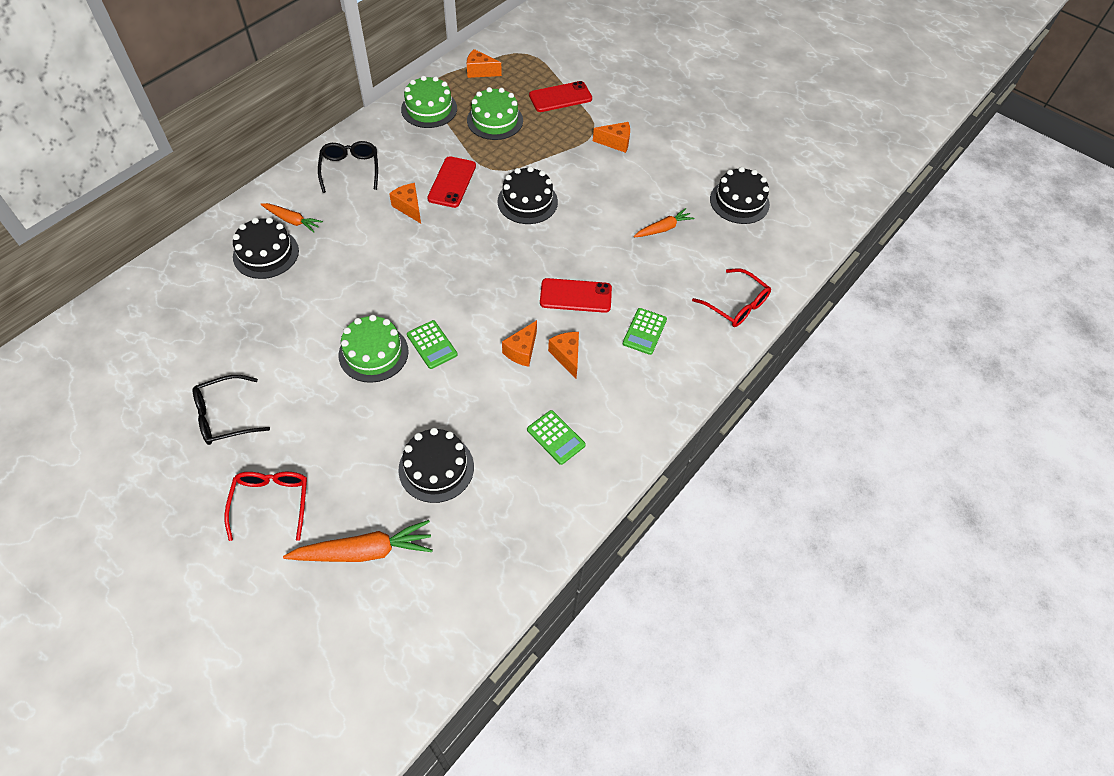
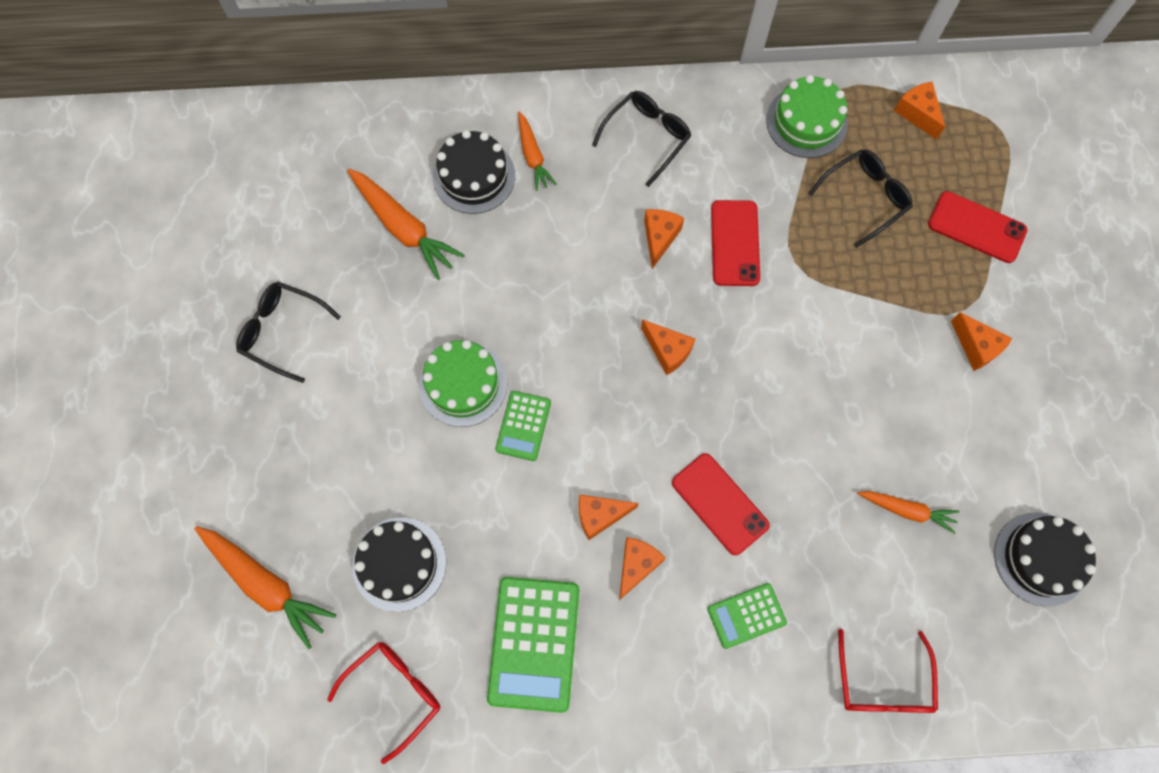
camera: 50 degrees right, 15 degrees up
red glasses [224,472,307,541] -> red glasses moved to [327,642,440,764]
red phone [427,156,476,208] -> red phone turned 60 degrees counterclockwise [711,200,760,286]
green cake [467,87,523,140] -> black glasses [809,149,913,248]
black cake [498,166,558,224] -> none
green calculator [527,410,586,465] -> green calculator [487,577,579,713], size x1.80
none -> orange carrot [347,169,465,280]
none -> orange cheese [641,319,695,375]

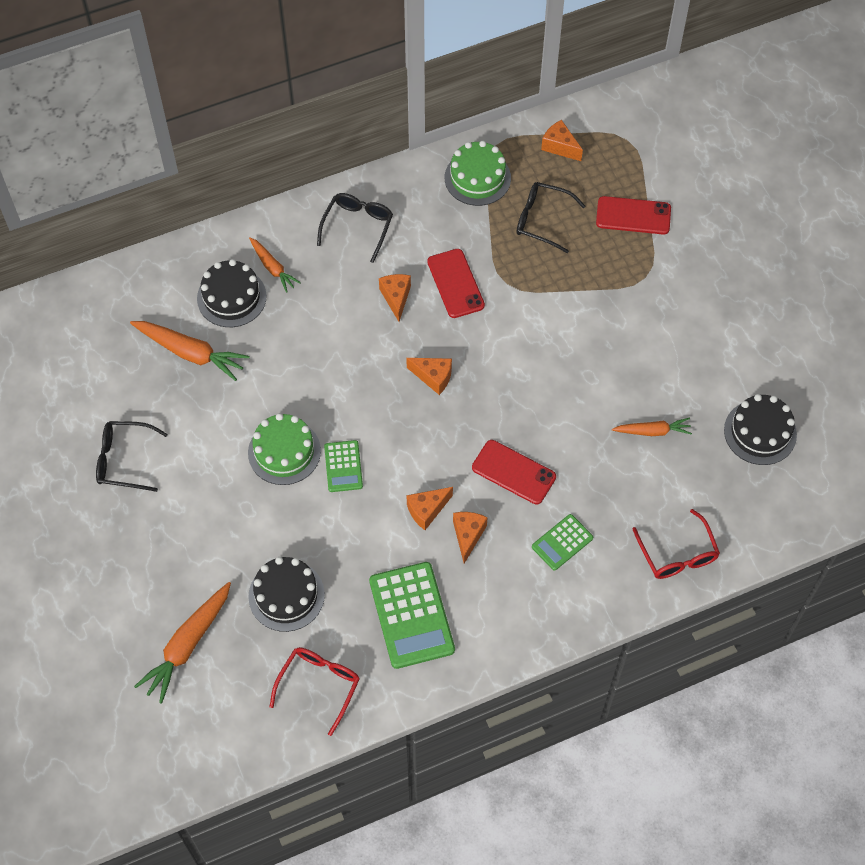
camera: 20 degrees left, 10 degrees down
orange carrot [195,526,336,649] -> orange carrot turned 105 degrees clockwise [134,582,231,704]
black glasses [809,149,913,248] -> black glasses turned 105 degrees counterclockwise [516,182,586,253]
orange cheese [951,312,1012,371] -> none

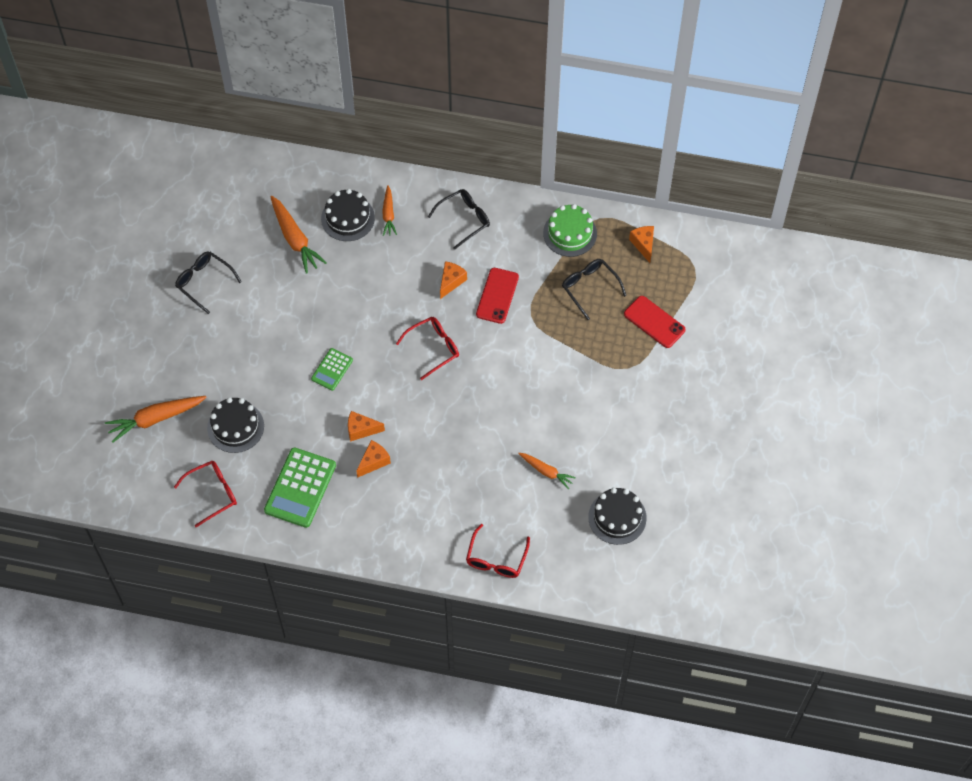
camera: 35 degrees right, 0 degrees up
green cake [248,413,321,485] -> none
orange cheese [406,358,452,395] -> red glasses [396,317,459,380]
red phone [472,440,556,504] -> none
green calculator [532,514,593,571] -> none

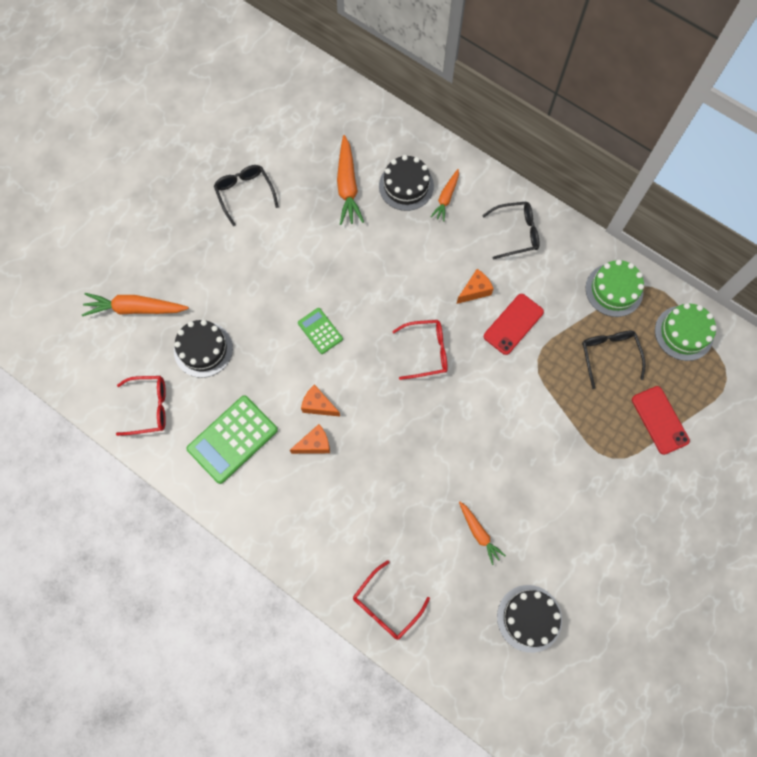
camera: 25 degrees right, 10 degrees up
green calculator [311,348,353,391] -> green calculator turned 90 degrees clockwise [298,308,343,354]
orange cheese [629,226,654,263] -> green cake [655,303,717,361]

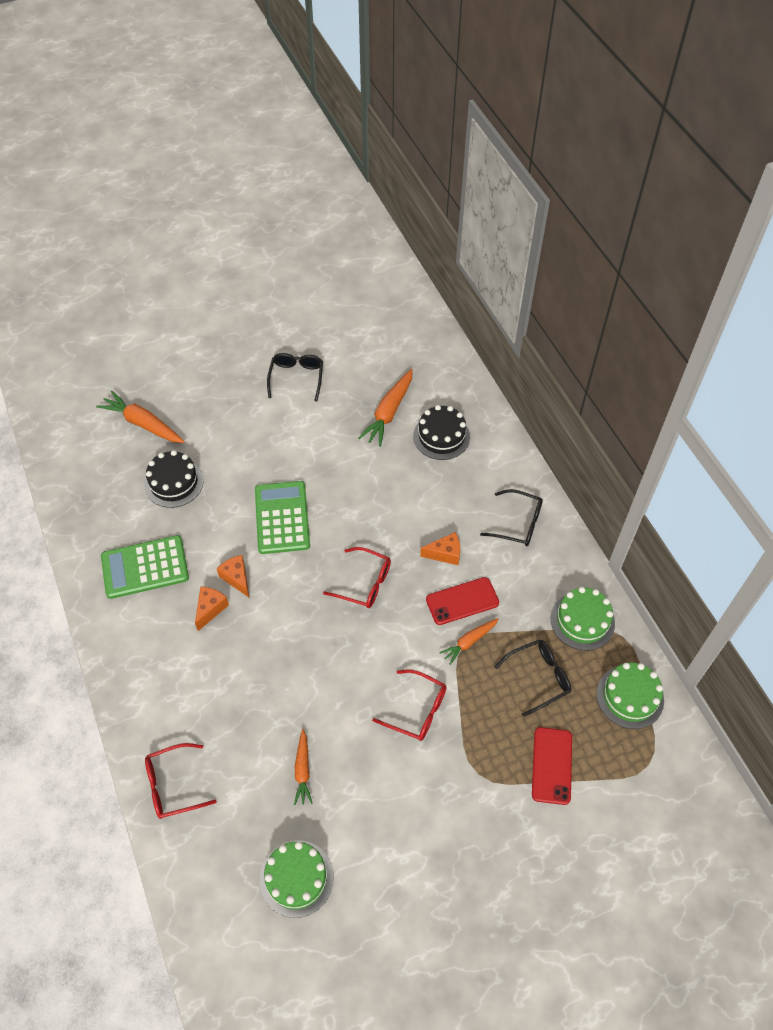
camera: 30 degrees right, 15 degrees down
red glasses [116,376,166,436] -> red glasses moved to [372,669,446,741]
orange cheese [290,424,330,454] -> orange cheese turned 75 degrees counterclockwise [195,586,229,631]
green calculator [298,308,343,354] -> green calculator [255,481,310,554], size x1.80
orange carrot [430,169,459,222] -> orange carrot moved to [439,618,499,665]
black cake [497,585,562,653] -> green cake [260,840,334,918]
black glasses [582,331,646,389] -> black glasses turned 45 degrees clockwise [495,639,572,717]

